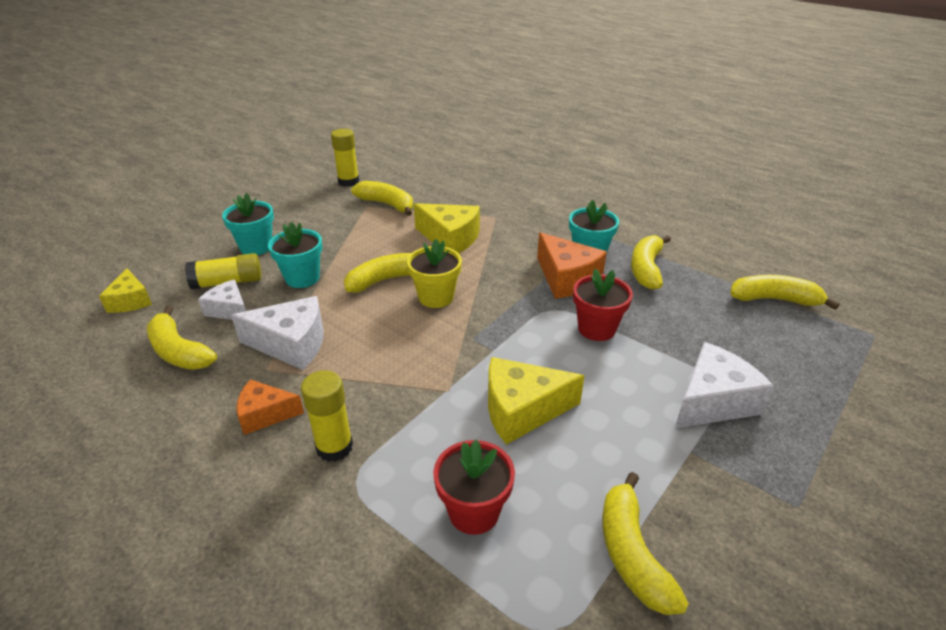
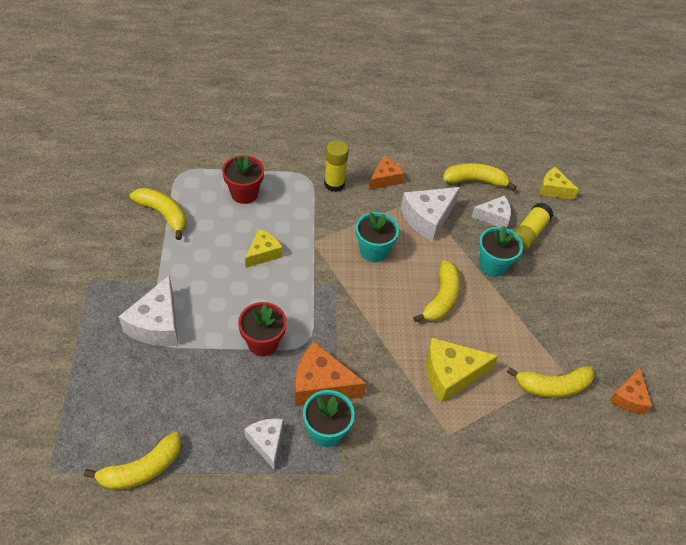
camera: 135 degrees right, 15 degrees up
turquoise flower pot [222,193,274,255] -> turquoise flower pot moved to [356,212,399,262]
yellow glue stick [331,129,359,187] -> orange cheese [609,368,652,414]
yellow flower pot [407,239,462,308] -> none
yellow cheese [488,357,585,445] -> yellow cheese [245,229,283,268], size x0.63
yellow banana [631,235,671,290] -> white cheese [244,418,283,469]

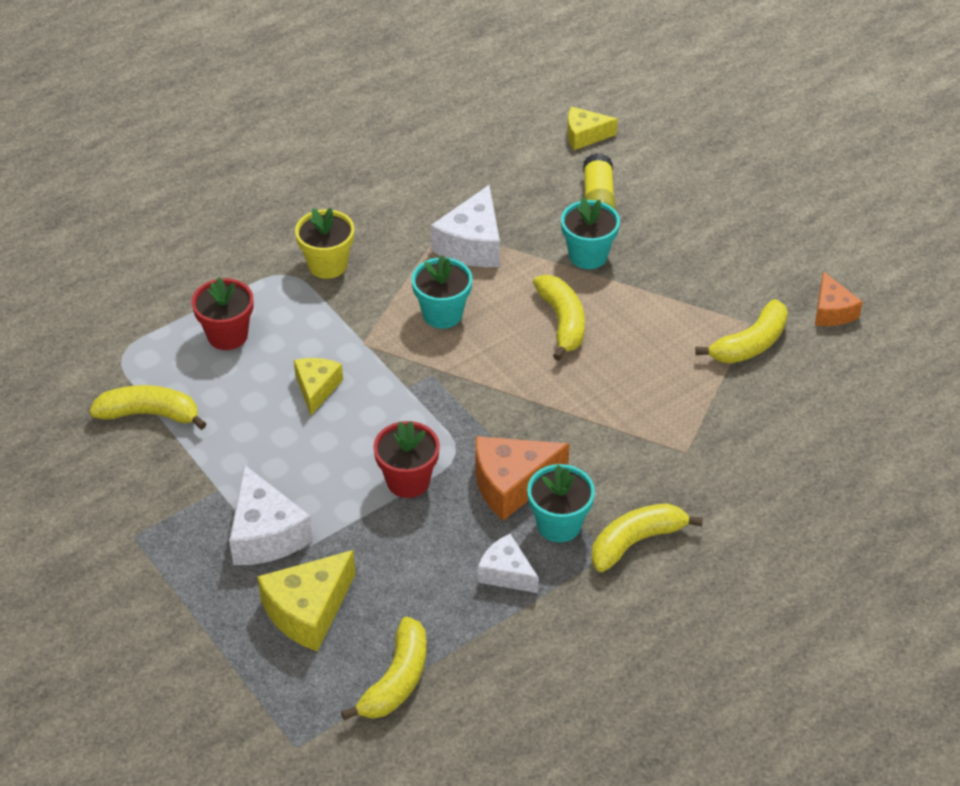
camera: 30 degrees left, 5 degrees down
yellow glue stick [324,140,349,192] -> yellow flower pot [295,208,354,279]
orange cheese [369,156,404,190] -> none
yellow cheese [426,338,498,403] -> yellow cheese moved to [257,550,356,652]
yellow banana [443,163,516,191] -> yellow banana moved to [591,503,703,572]
white cheese [471,196,511,228] -> none

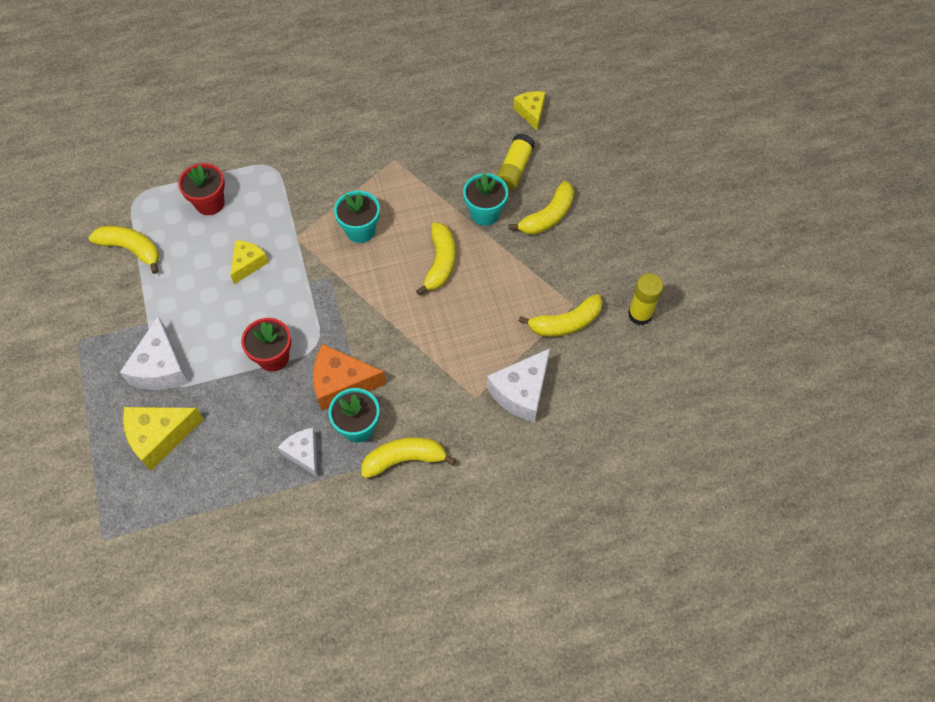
camera: 20 degrees right, 15 degrees up
yellow flower pot [295,208,354,279] -> none
yellow banana [341,617,427,720] -> yellow banana moved to [508,181,574,235]
white cheese [431,185,500,267] -> white cheese moved to [487,348,550,423]
yellow cheese [567,107,618,150] -> yellow cheese turned 60 degrees clockwise [513,91,545,131]
orange cheese [815,272,863,326] -> yellow glue stick [628,273,663,325]

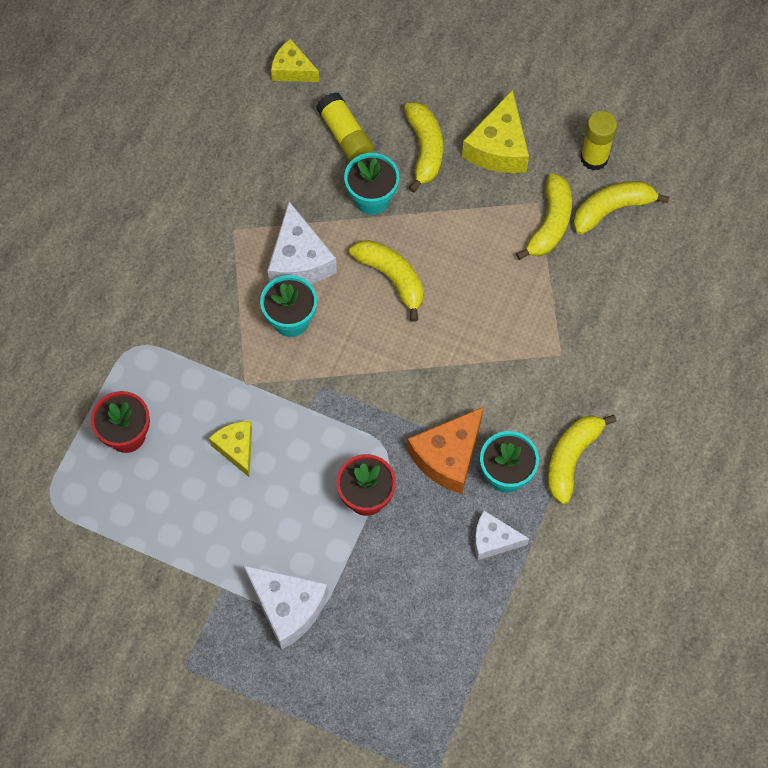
camera: 50 degrees left, 5 degrees up
yellow banana [89,226,159,274] -> yellow banana moved to [573,181,669,235]
yellow cheese [123,407,204,471] -> yellow cheese moved to [462,90,529,173]
white cheese [487,348,550,423] -> white cheese moved to [268,202,337,284]

